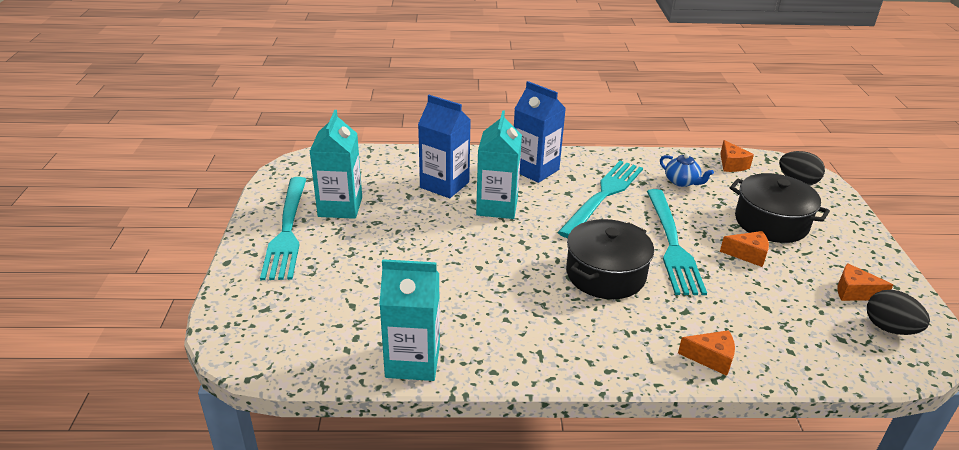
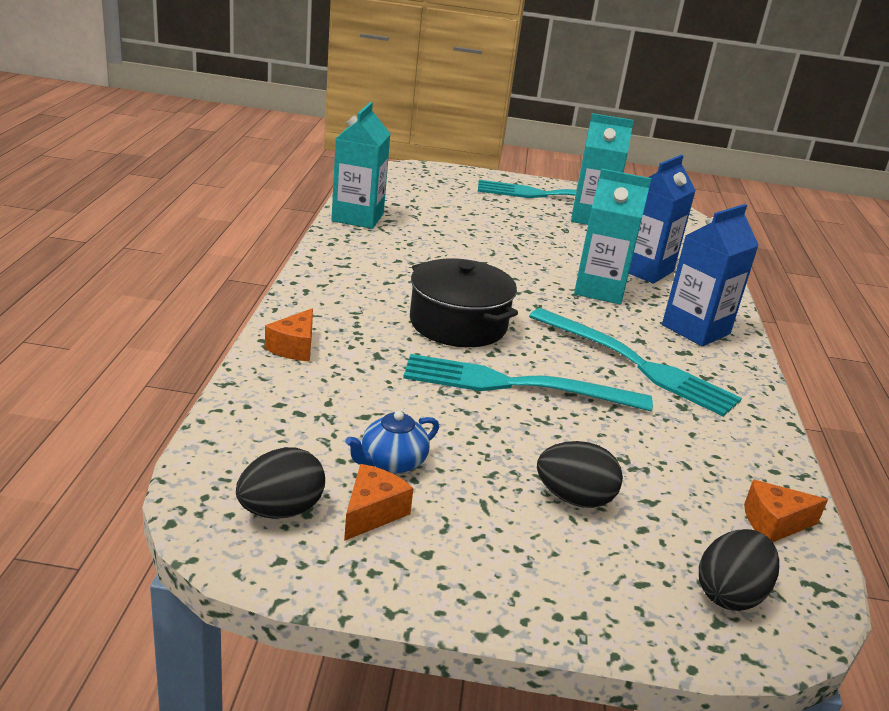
camera: 95 degrees right, 5 degrees down
blue teapot [660,153,714,187] -> blue teapot moved to [345,411,439,474]
orange cheese [720,231,769,267] -> none
black pot [730,173,830,243] -> black egg [537,441,623,508]

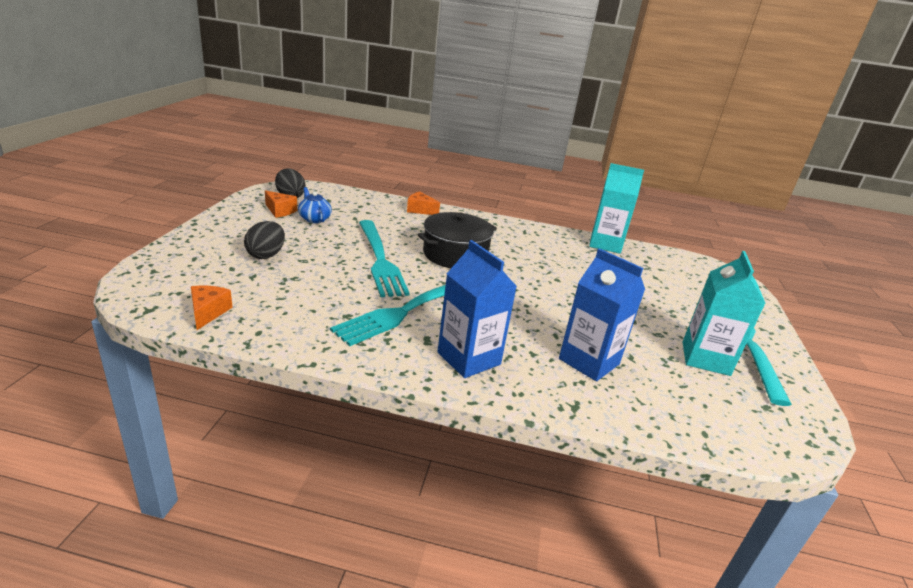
camera: 95 degrees right, 0 degrees up
turquoise fork [403,354,653,411] -> turquoise fork turned 150 degrees clockwise [359,220,410,297]
turquoise carton [574,168,651,305] -> none
black egg [699,529,779,611] -> none

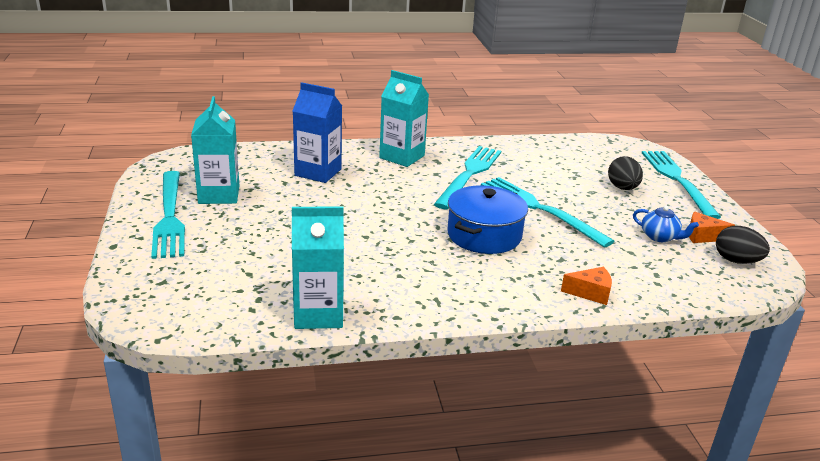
camera: 160 degrees right, 0 degrees up
orange cheese [191,286,233,330] -> none
black pot [418,212,497,268] -> blue pot [447,185,528,254]
blue carton [437,240,517,378] -> turquoise carton [379,70,429,167]
none -> turquoise fork [642,151,721,219]

